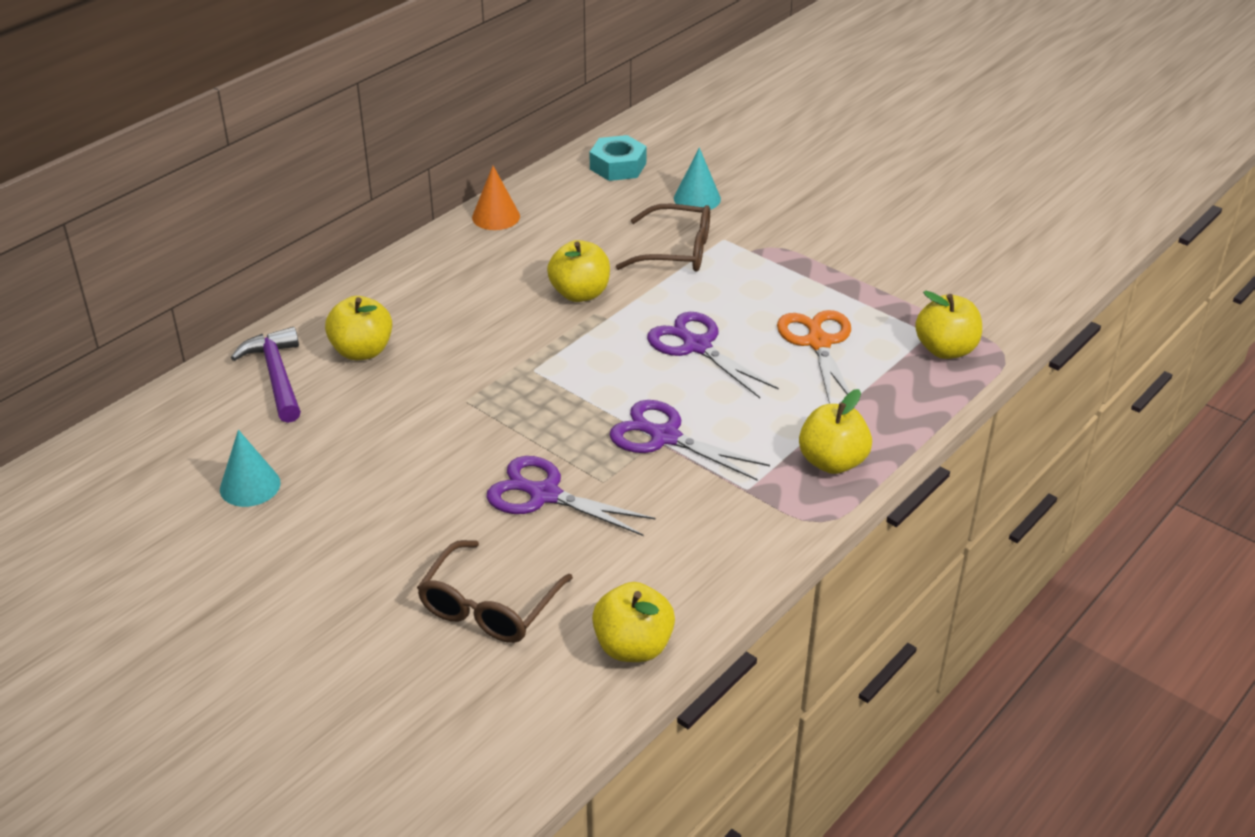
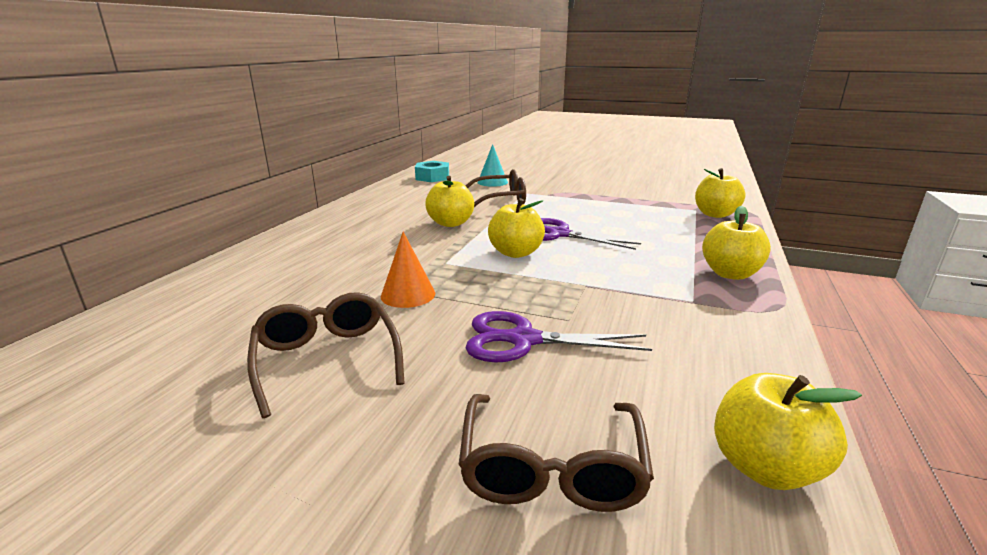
camera: 20 degrees left, 15 degrees down
turquoise cone [220,430,281,507] -> none
purple hammer [231,327,301,423] -> none
yellow apple [325,296,392,360] -> yellow apple moved to [488,198,545,258]
orange cone [472,166,520,230] -> orange cone moved to [381,232,435,308]
purple scissors [610,400,770,480] -> none
orange scissors [777,310,851,404] -> none
none -> brown glasses [247,292,405,418]

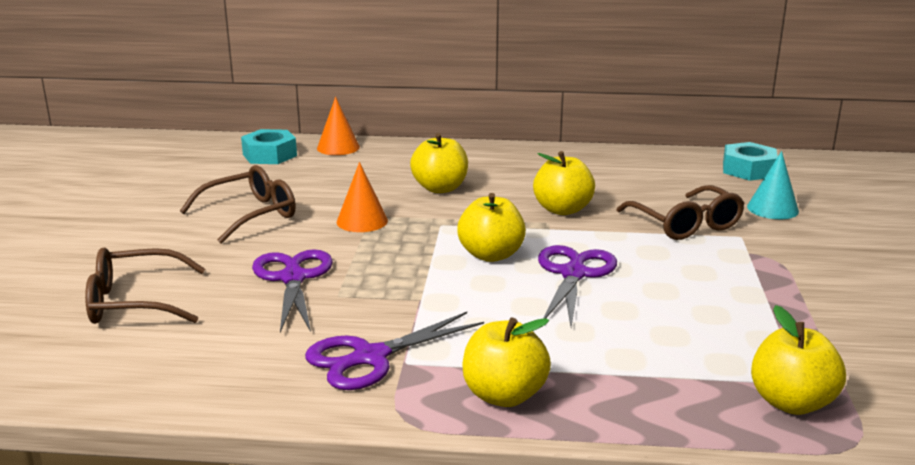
camera: 75 degrees right, 0 degrees up
yellow apple [714,373,862,490] -> yellow apple moved to [410,133,468,193]
none -> turquoise nut [241,129,297,164]
none -> purple scissors [305,312,484,390]
none -> orange cone [317,97,360,155]

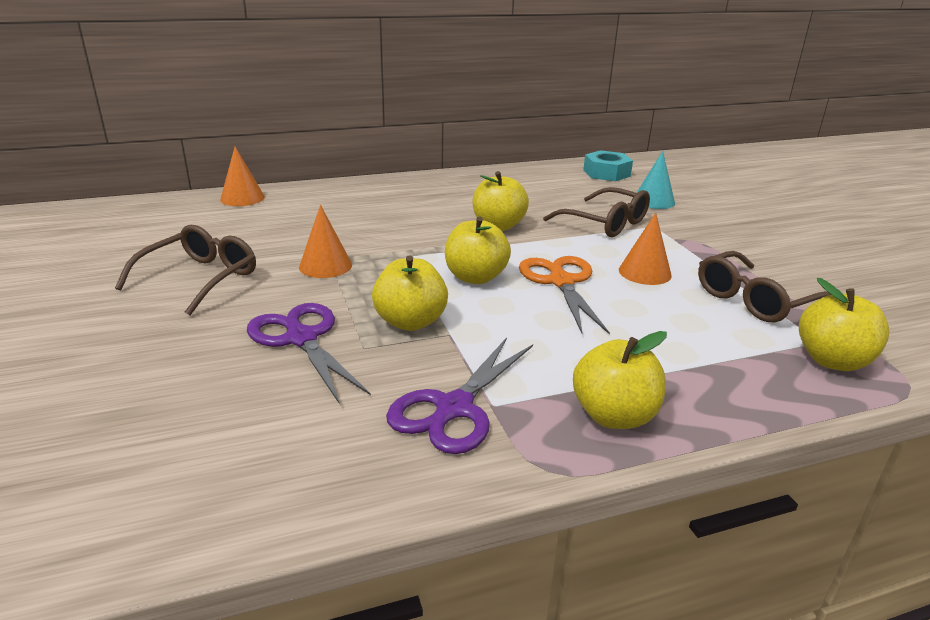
camera: 25 degrees left, 5 degrees up
brown glasses [85,248,205,324] -> brown glasses moved to [698,251,831,322]
turquoise nut [241,129,297,164] -> none
yellow apple [410,133,468,193] -> yellow apple moved to [372,255,448,331]
purple scissors [538,245,617,327] -> orange scissors [519,256,610,335]
none -> orange cone [619,212,672,285]

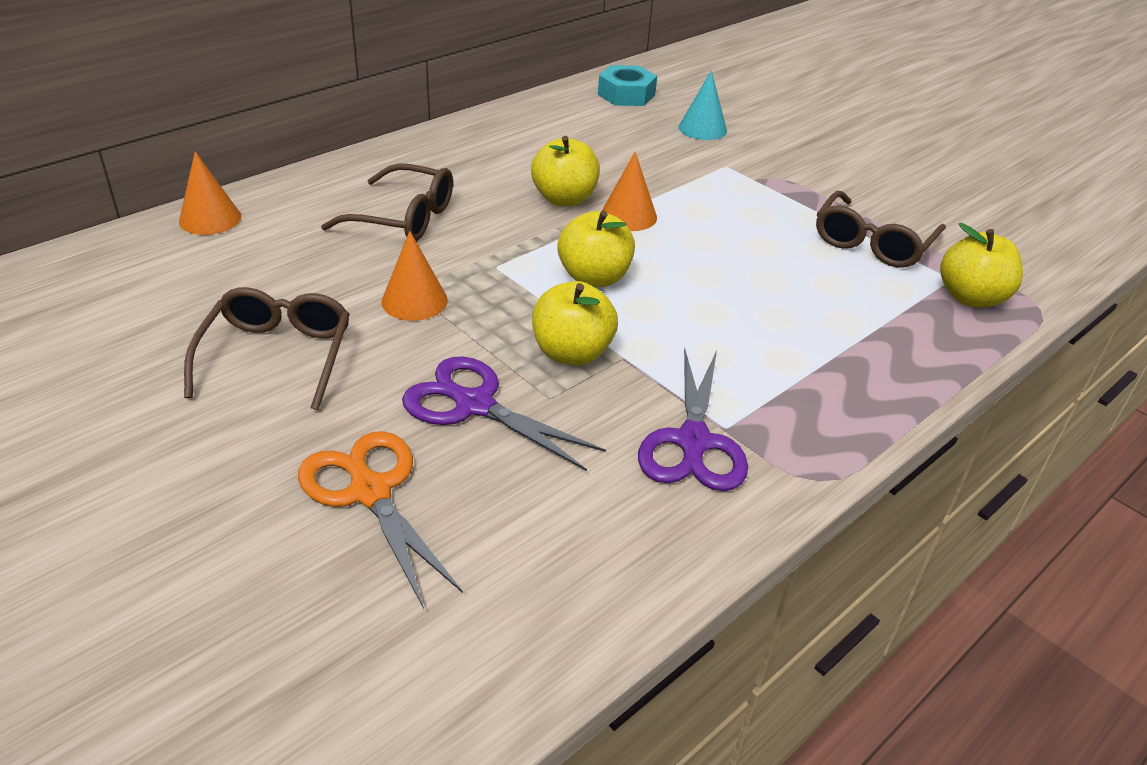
camera: 25 degrees left, 10 degrees up
orange scissors [519,256,610,335] -> orange scissors moved to [298,431,463,609]
brown glasses [543,187,650,237] -> brown glasses moved to [321,163,453,241]
yellow apple [573,331,667,429] -> none
orange cone [619,212,672,285] -> orange cone moved to [602,152,657,231]

